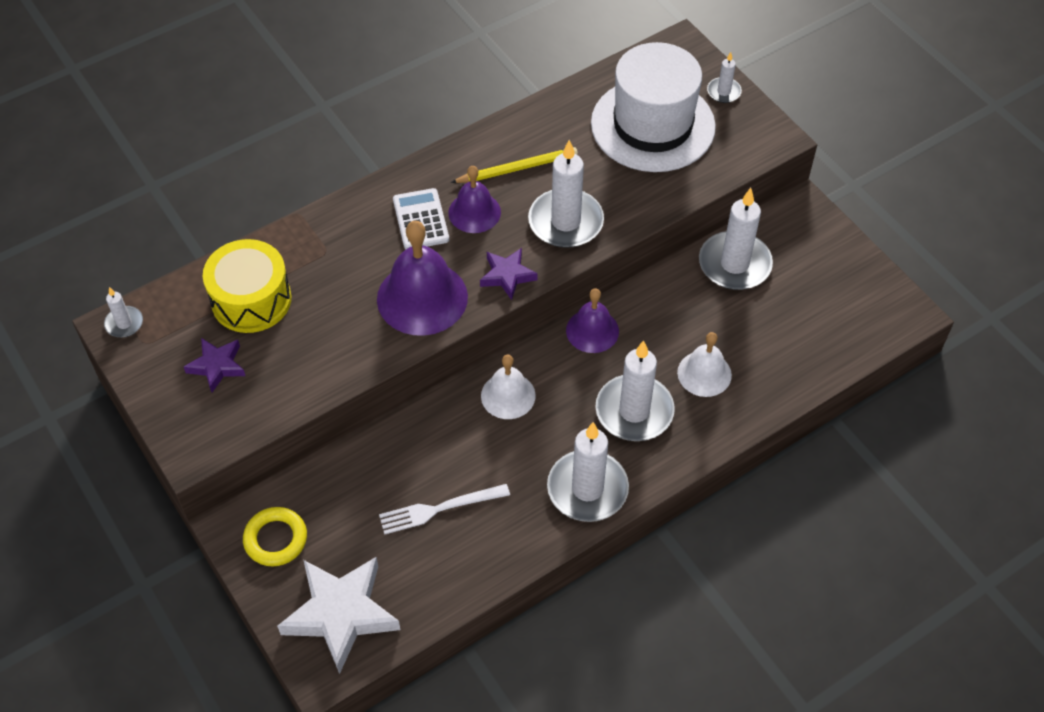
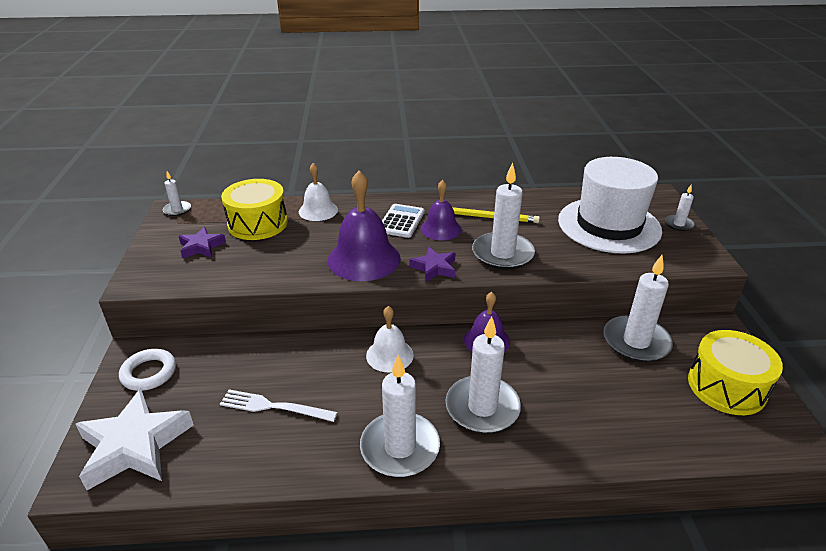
camera: 30 degrees right, 20 degrees down
yellow ring [243,507,307,566] -> white ring [119,349,176,391]
white bell [677,332,732,397] -> white bell moved to [299,163,338,221]
none -> yellow drum [688,330,783,415]

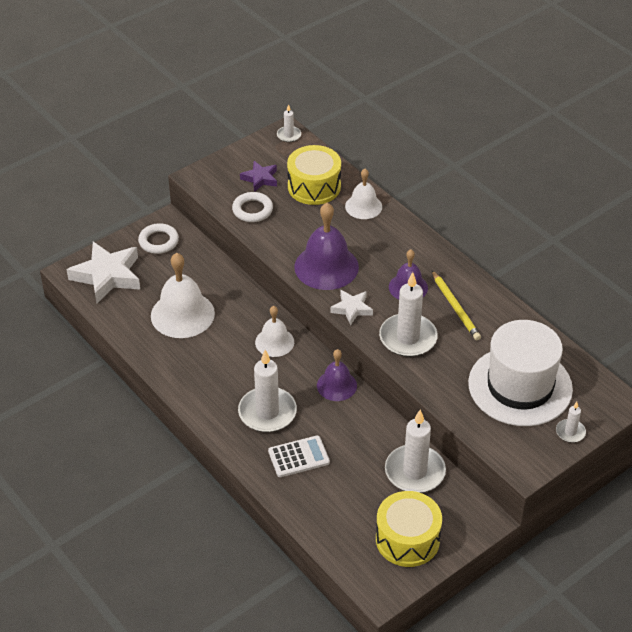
camera: 55 degrees right, 10 degrees up
white fork [220,390,338,422] -> white bell [151,253,215,338]
white candle [360,355,440,477] -> none
white calculator [382,204,425,238] -> white calculator moved to [268,435,330,477]
purple star [410,247,455,282] -> white star [330,290,373,326]
none -> white ring [232,192,273,222]

